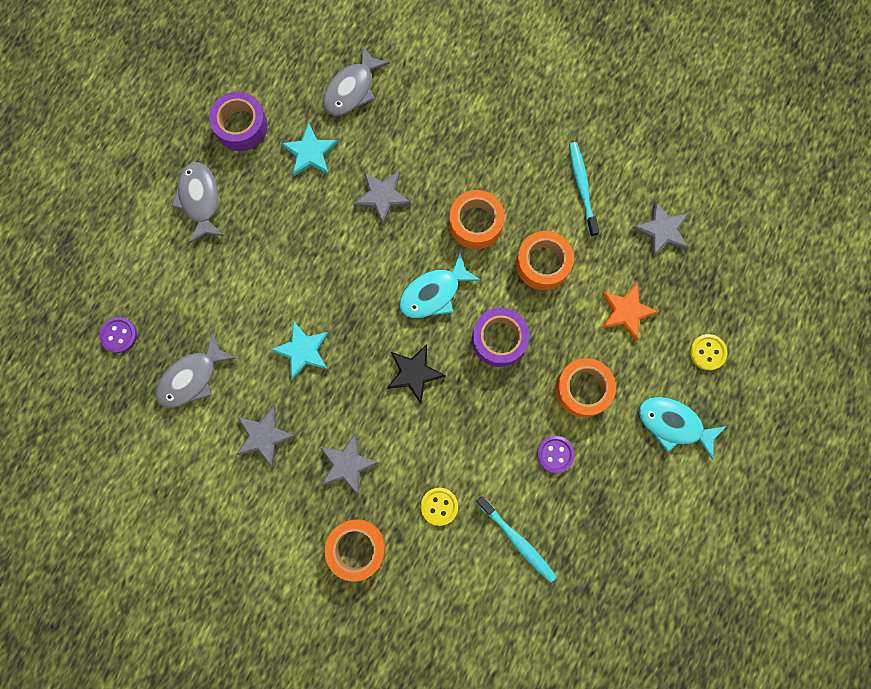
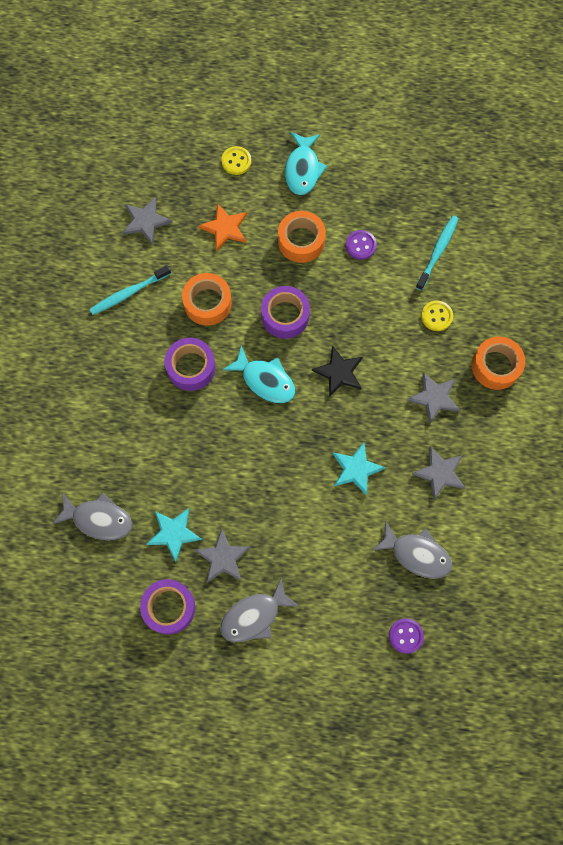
camera: 110 degrees left, 5 degrees down
grey star [353,171,411,225] -> grey star moved to [195,528,250,583]
orange tape [449,190,505,249] -> purple tape [165,338,216,391]

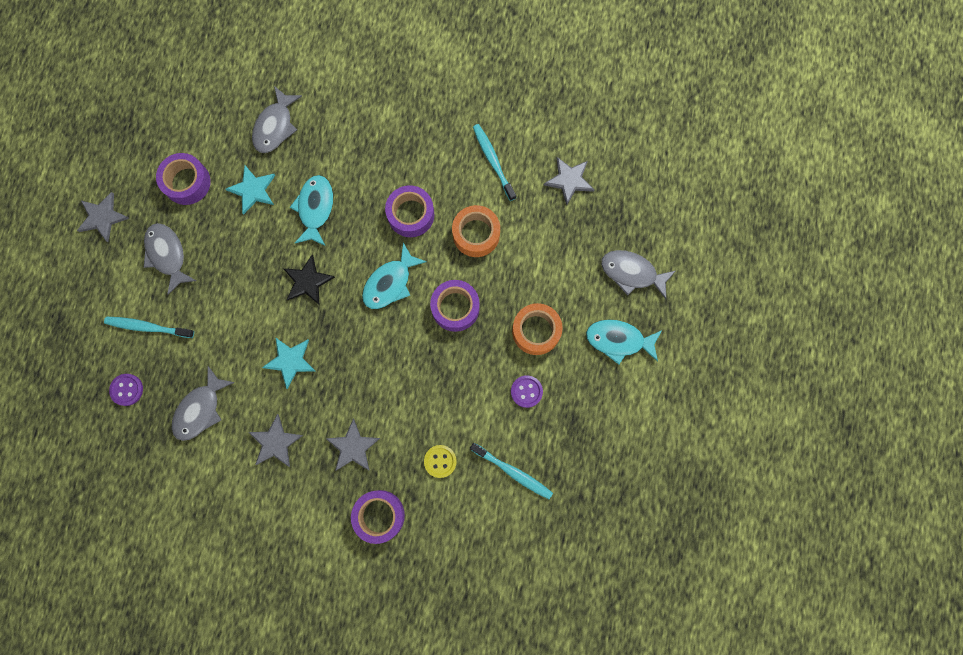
camera: 95 degrees right, 5 degrees up
grey star [195,528,250,583] -> grey star moved to [77,192,129,242]
orange star [198,203,247,251] -> none
yellow button [221,146,251,175] -> grey fish [601,250,675,299]
black star [312,345,363,397] -> black star moved to [283,255,335,304]
orange tape [472,337,525,390] -> purple tape [351,490,405,544]
none -> turquoise toothbrush [104,317,194,338]
none -> turquoise fish [290,175,333,246]

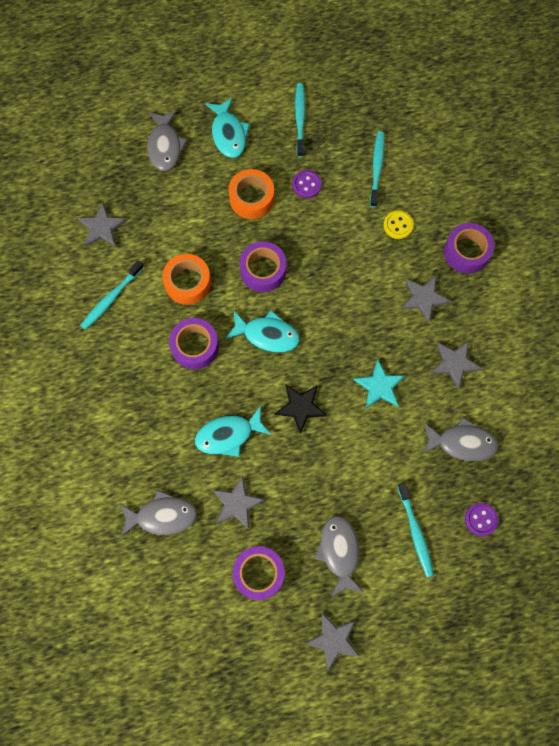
camera: 115 degrees left, 5 degrees down
grey fish [144,223,196,295] -> grey fish turned 135 degrees clockwise [314,516,364,597]
turquoise star [226,165,275,214] -> grey star [212,475,265,529]
none -> turquoise toothbrush [295,83,305,157]

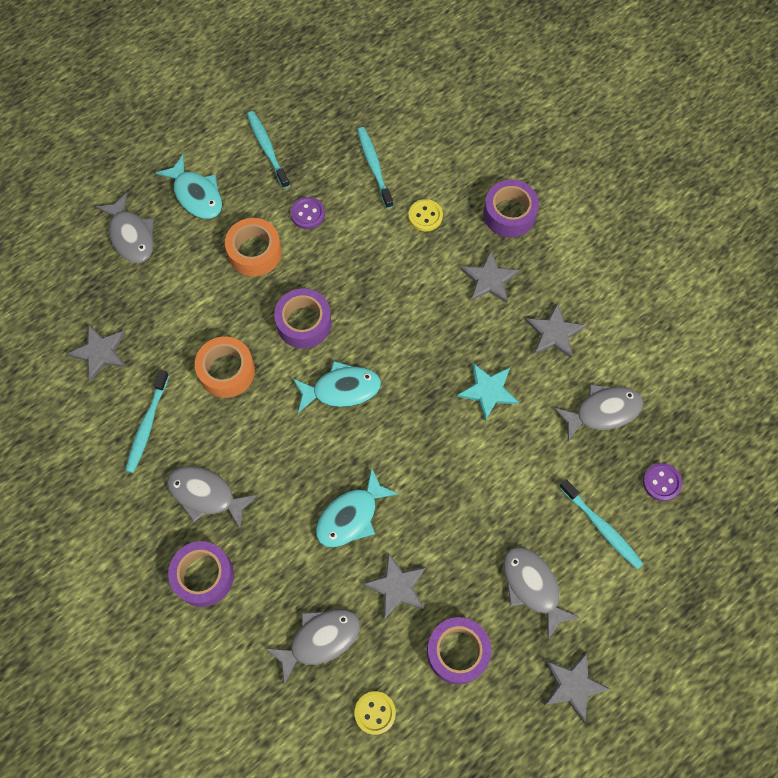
camera: 25 degrees left, 5 degrees down
purple tape [169,318,219,369] -> purple tape moved to [168,541,234,607]
black star [275,384,327,434] -> none
none -> grey fish [167,466,258,529]
none -> yellow button [355,691,396,735]

